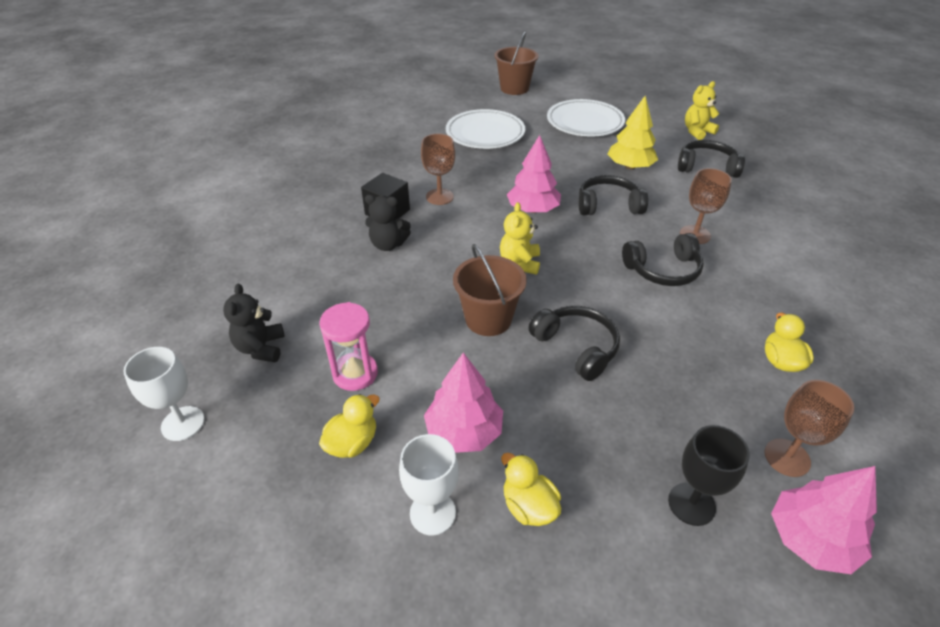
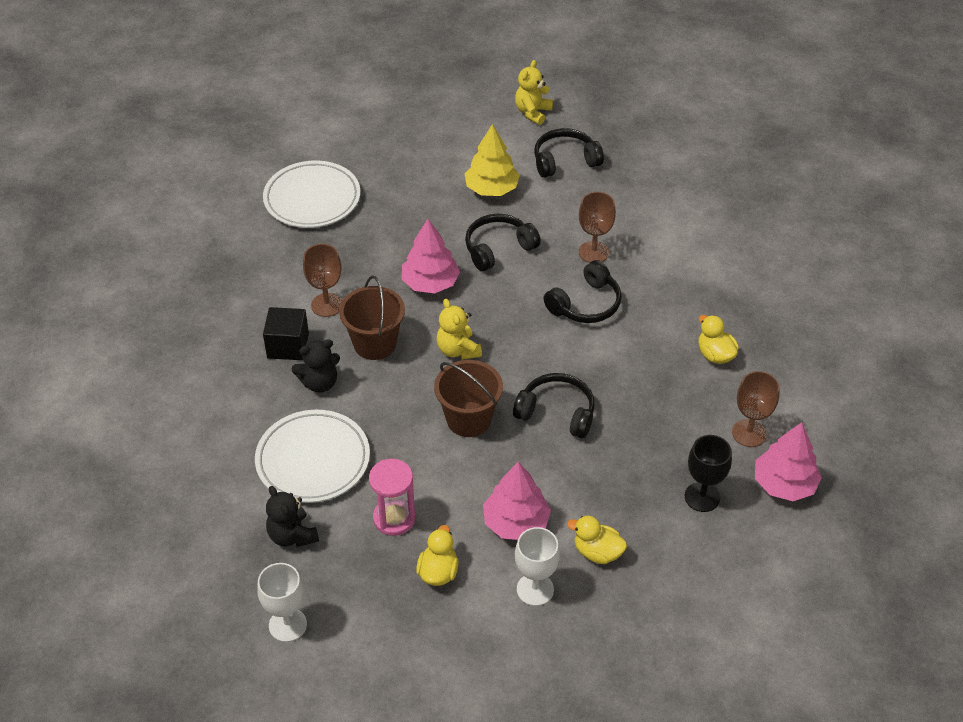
camera: 30 degrees left, 5 degrees up
brown bucket [494,31,539,95] -> brown bucket moved to [339,276,405,360]
white plate [547,99,625,137] -> white plate moved to [255,410,370,503]

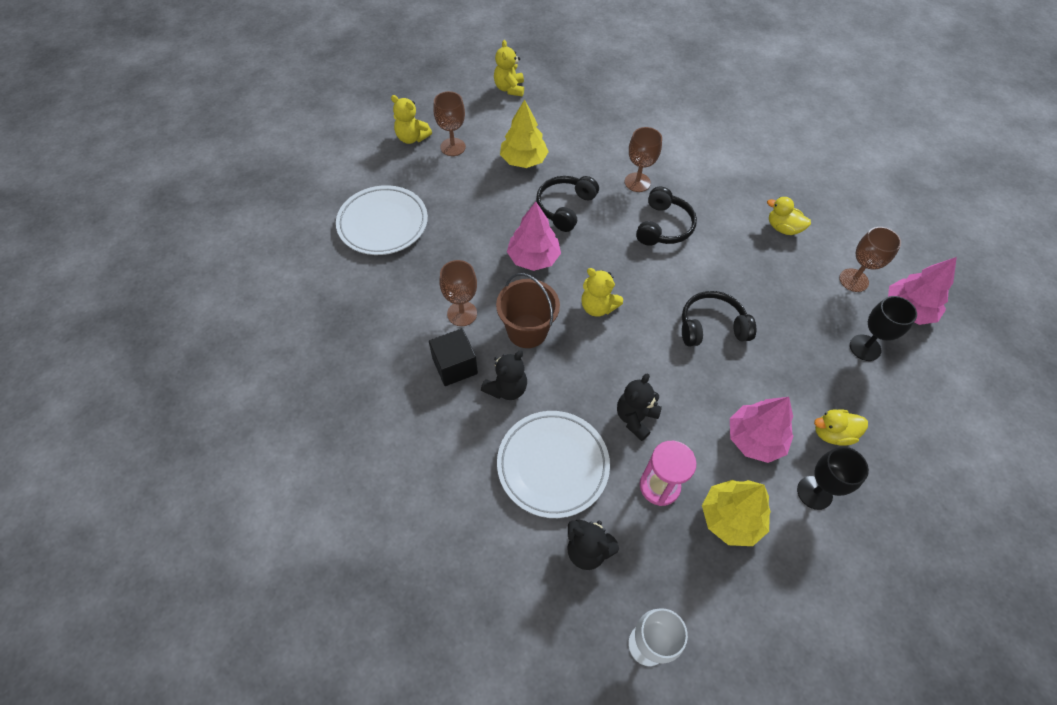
camera: 30 degrees left, 10 degrees up
yellow duck [416,525,459,586] -> yellow tree [702,480,771,546]
brown bucket [434,360,503,437] -> none
white goblet [515,527,560,606] -> black goblet [797,447,869,510]
black headphones [534,128,604,178] -> none
none -> yellow teddy bear [391,95,432,144]
none -> brown goblet [433,91,466,156]
none -> black teddy bear [617,373,662,441]

